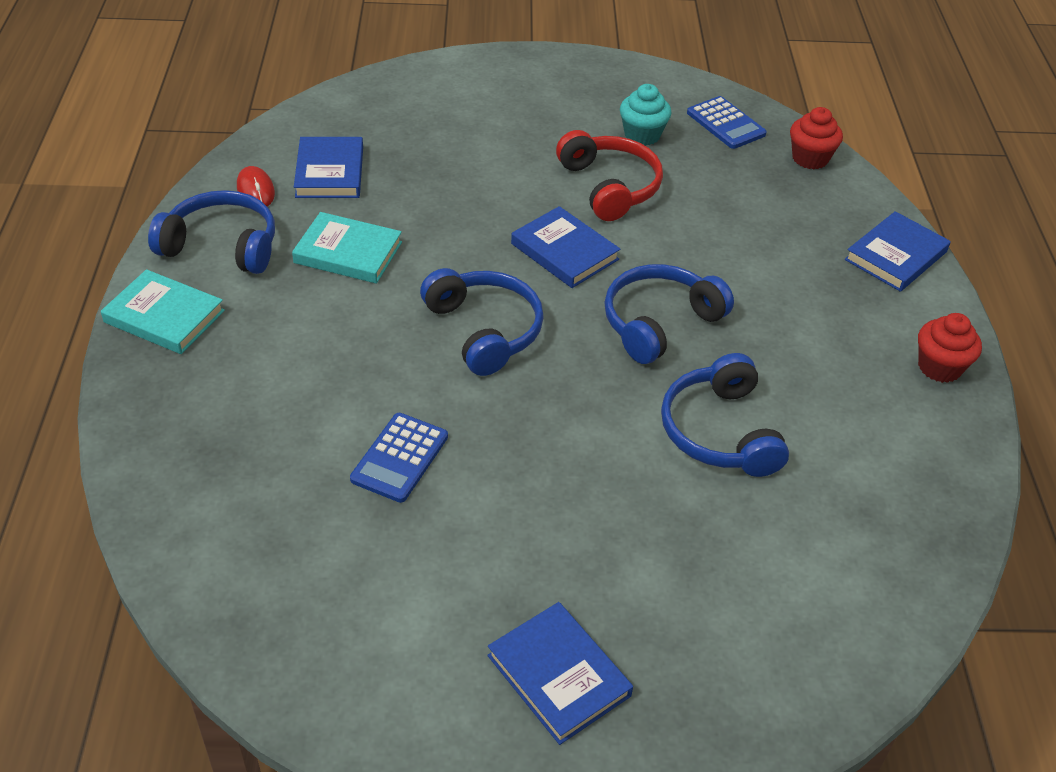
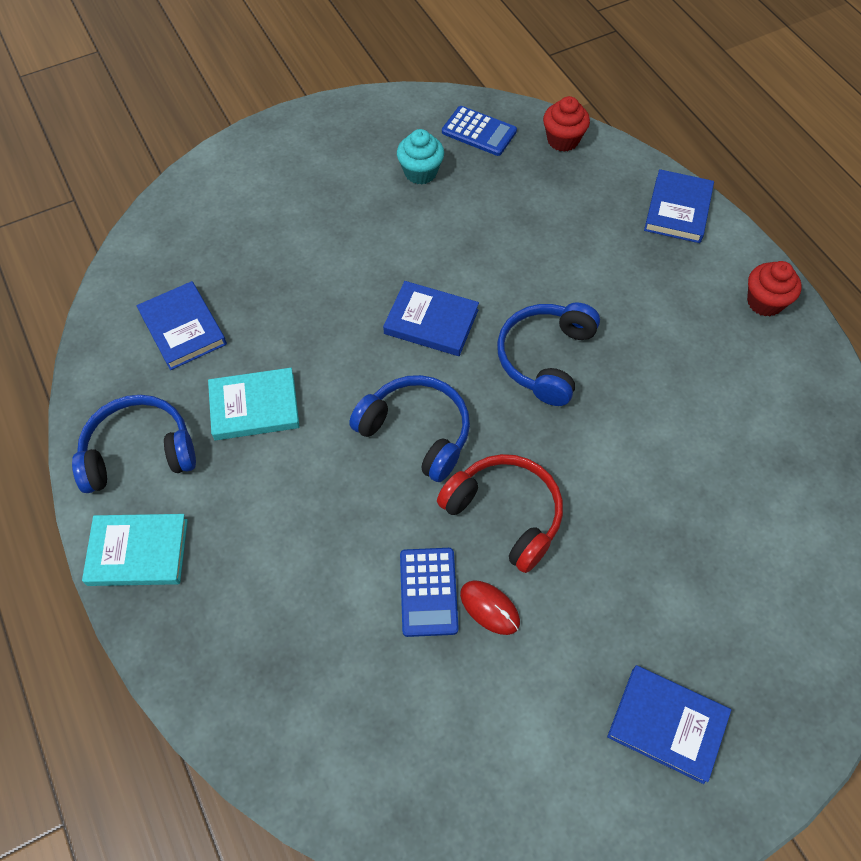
camera: 25 degrees left, 15 degrees up
red mouse [237,166,275,206] -> red mouse moved to [460,580,520,635]
red headphones [556,130,663,221] -> red headphones moved to [437,454,563,573]
blue headphones [661,353,789,477] -> none

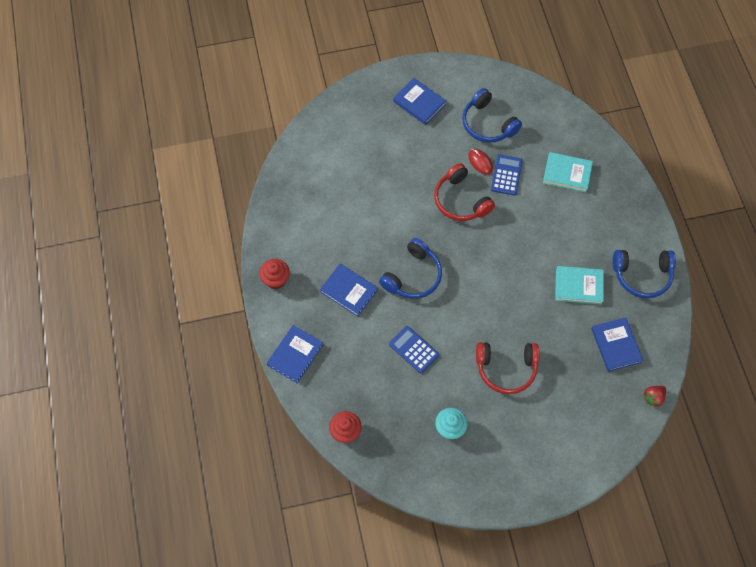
camera: 165 degrees left, 5 degrees up
turquoise book [82,514,188,586] -> turquoise book moved to [543,152,593,193]
blue headphones [349,375,470,482] -> blue headphones moved to [462,88,522,142]
blue book [383,281,479,356] -> blue book moved to [320,263,378,317]
blue calculator [442,106,517,156] -> blue calculator moved to [389,326,439,373]
none -> red headphones [476,342,540,394]
none -> red strawberry [643,386,666,407]

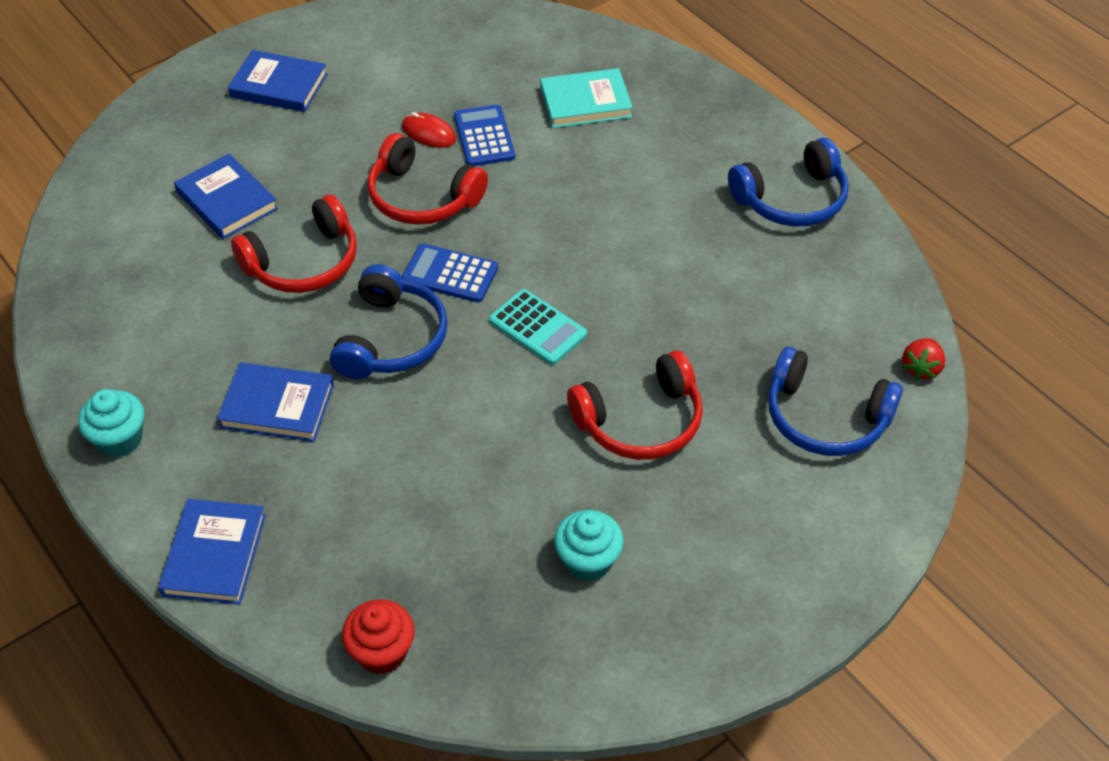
camera: 25 degrees left, 15 degrees down
red cupcake [259,259,290,289] -> turquoise cupcake [78,389,144,457]
blue calculator [389,326,439,373] -> blue calculator moved to [402,244,498,302]
blue headphones [462,88,522,142] -> blue headphones moved to [768,347,903,456]
turquoise book [555,266,604,305] -> none
blue book [591,317,643,372] -> blue book moved to [174,154,278,239]
none -> red headphones [231,195,357,293]
none -> turquoise calculator [489,289,587,365]

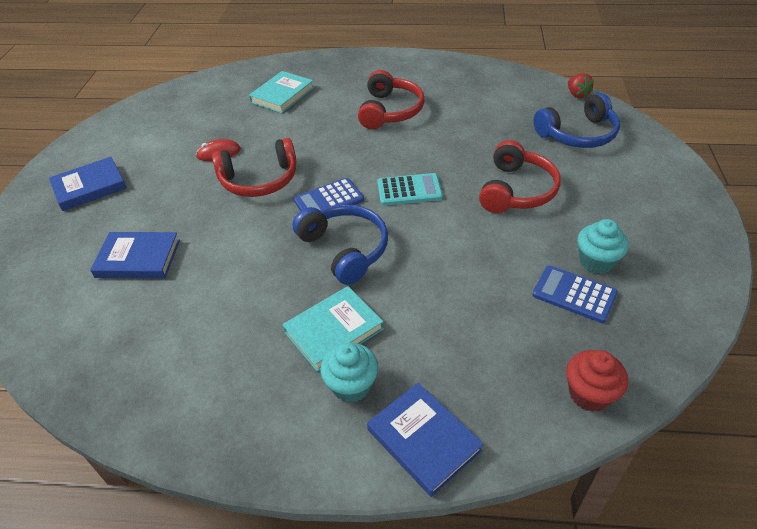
camera: 45 degrees left, 5 degrees down
turquoise cupcake [78,389,144,457] -> turquoise cupcake moved to [320,343,378,403]
blue book [217,362,334,442] -> turquoise book [282,286,384,372]
red headphones [231,195,357,293] -> red headphones moved to [358,70,424,129]
blue calculator [454,105,515,166] -> blue calculator moved to [533,265,618,323]
blue headphones [728,138,849,227] -> none

